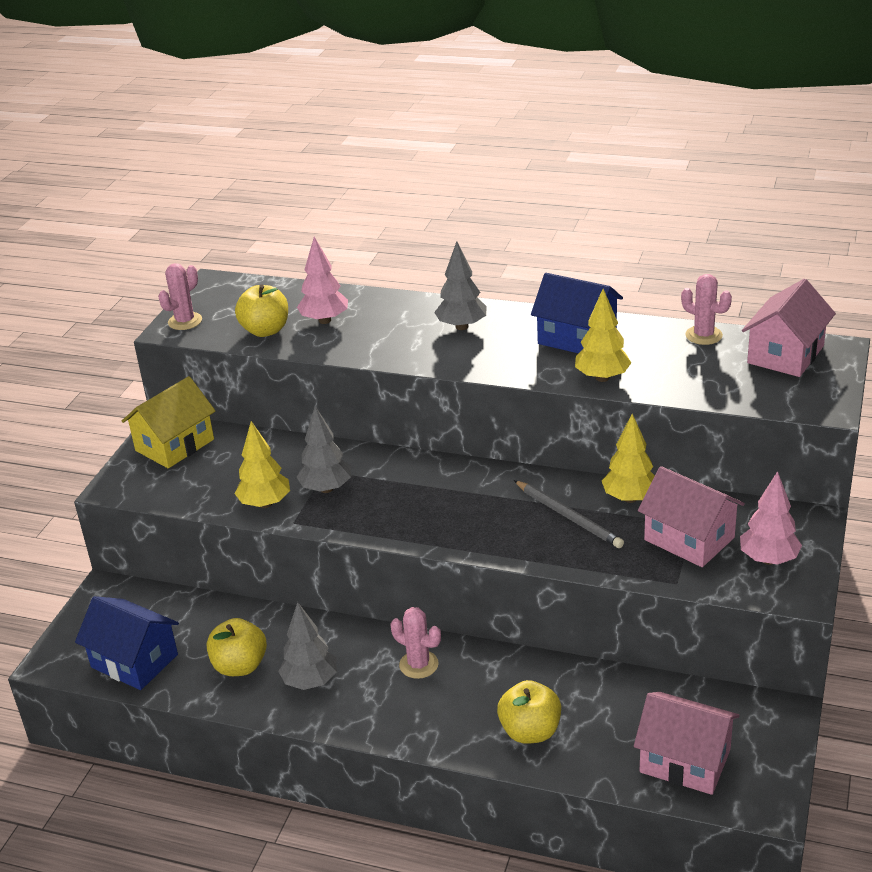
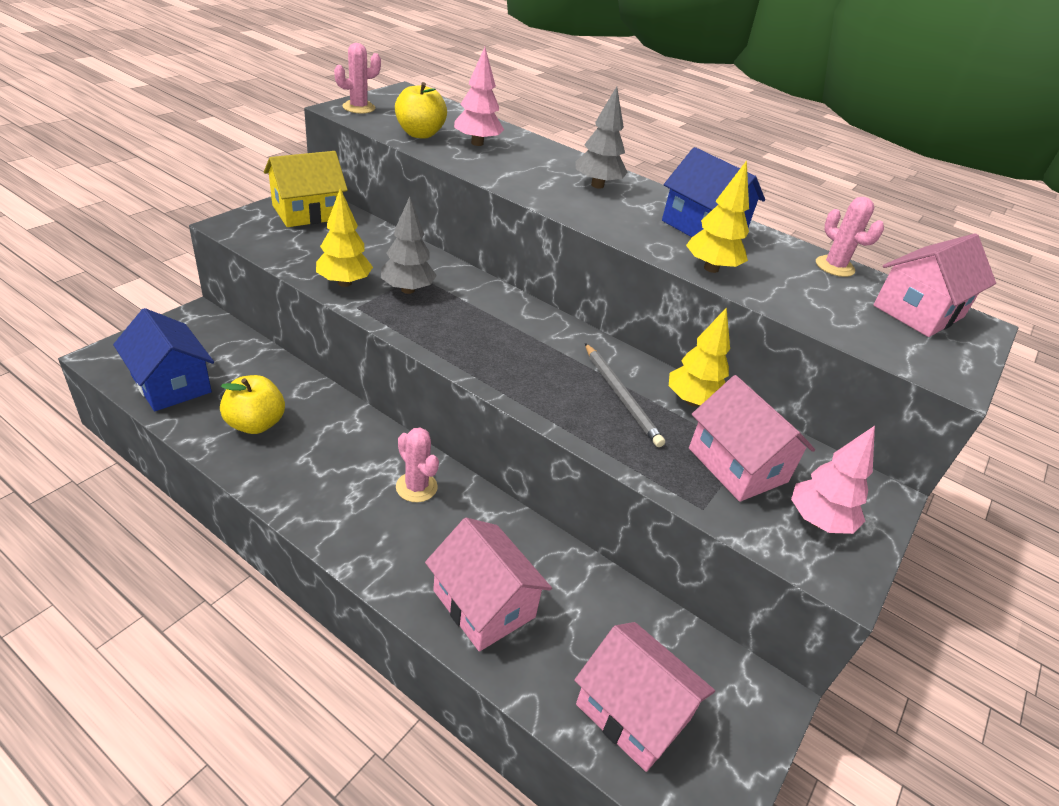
camera: 10 degrees right, 5 degrees up
grey tree [278,602,337,690] -> none
yellow apple [497,680,561,744] -> pink house [425,518,552,652]

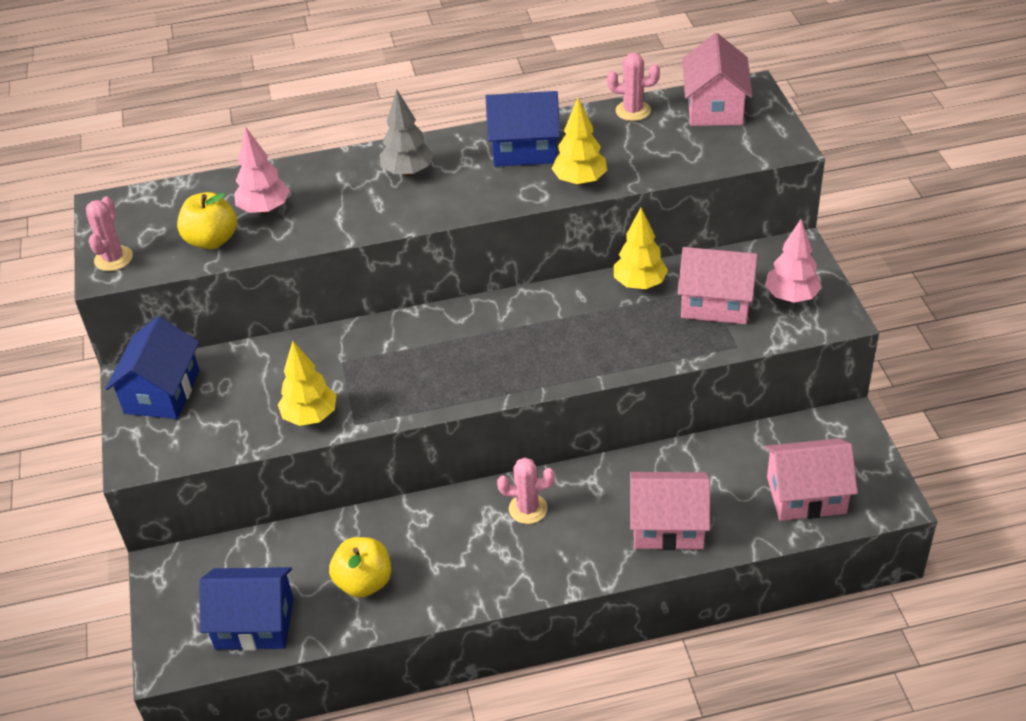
camera: 40 degrees left, 5 degrees up
yellow house [264,151,348,227] -> blue house [105,316,200,419]
grey tree [381,196,437,294] -> none
grey pencil [585,343,665,447] -> none

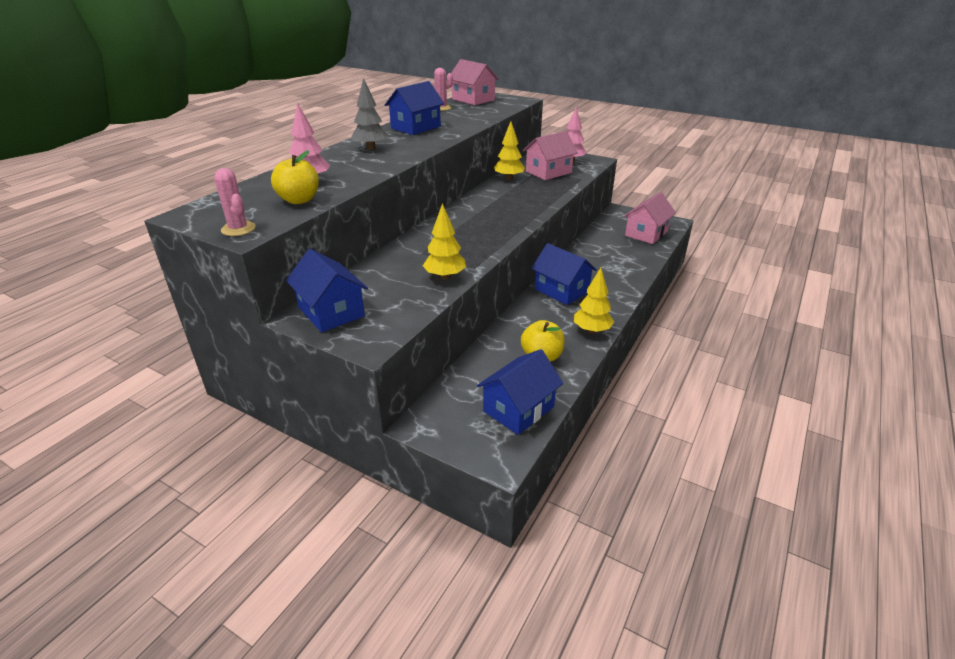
camera: 50 degrees left, 10 degrees down
pink cactus [497,458,555,524] -> blue house [531,243,597,305]
yellow tree [552,98,607,186] -> yellow tree moved to [574,268,614,334]
pink house [630,472,710,550] -> none

